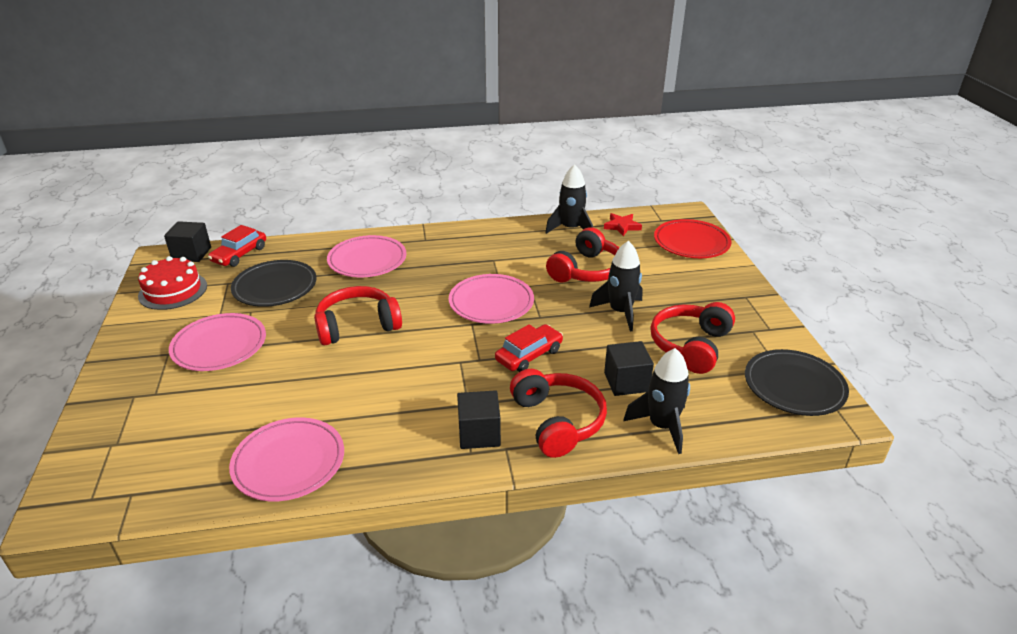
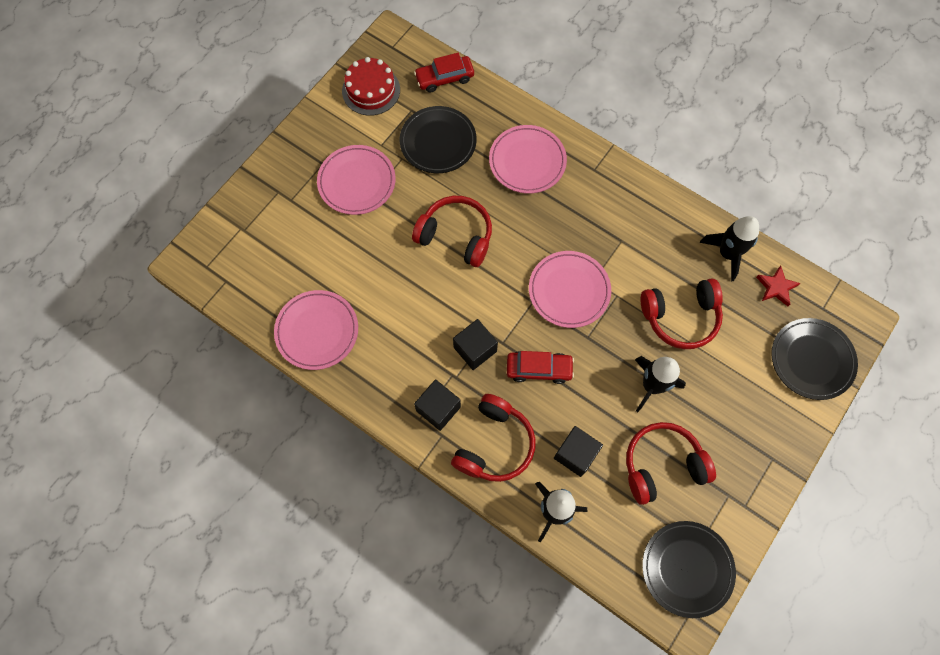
camera: 45 degrees right, 35 degrees up
black cube [164,221,211,262] -> black cube moved to [453,319,498,370]
red plate [654,219,731,258] -> black plate [771,318,858,400]

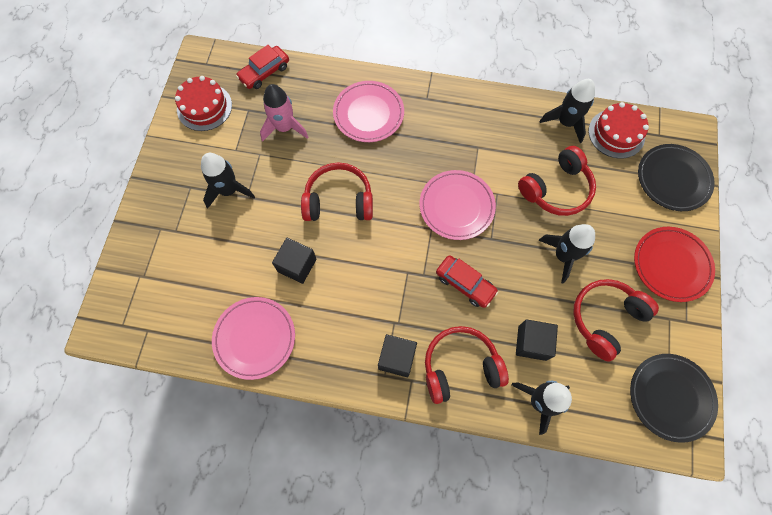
camera: 25 degrees left, 0 degrees up
pink plate [317,145,396,215] -> black rocket [201,153,255,208]
black plate [400,106,477,173] -> pink rocket [260,84,308,142]
red headphones [451,394,536,482] -> red headphones turned 105 degrees counterclockwise [425,326,509,404]
black cube [453,319,498,370] -> black cube moved to [272,238,317,284]
red car [507,351,574,384] -> red car turned 60 degrees clockwise [436,255,498,308]
red star [756,266,801,306] -> red cake [588,102,649,159]
none -> red plate [634,227,715,302]

